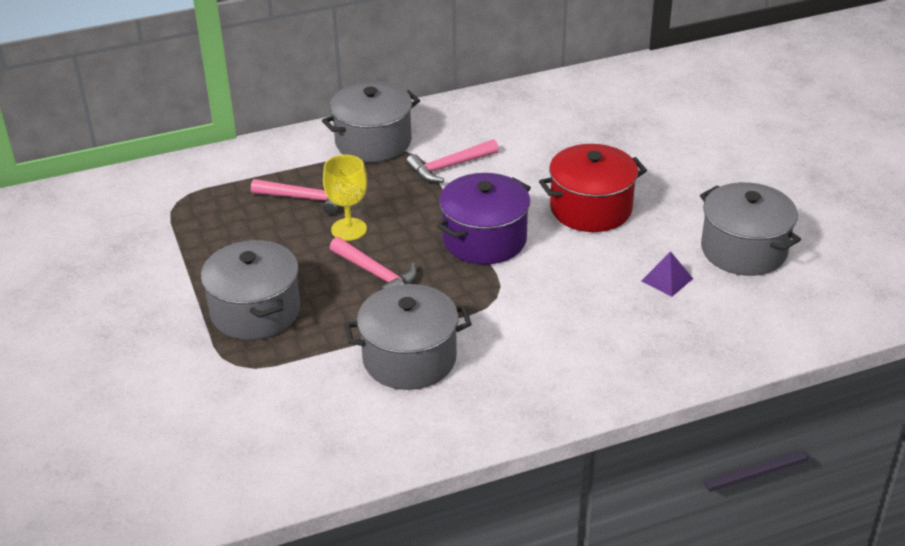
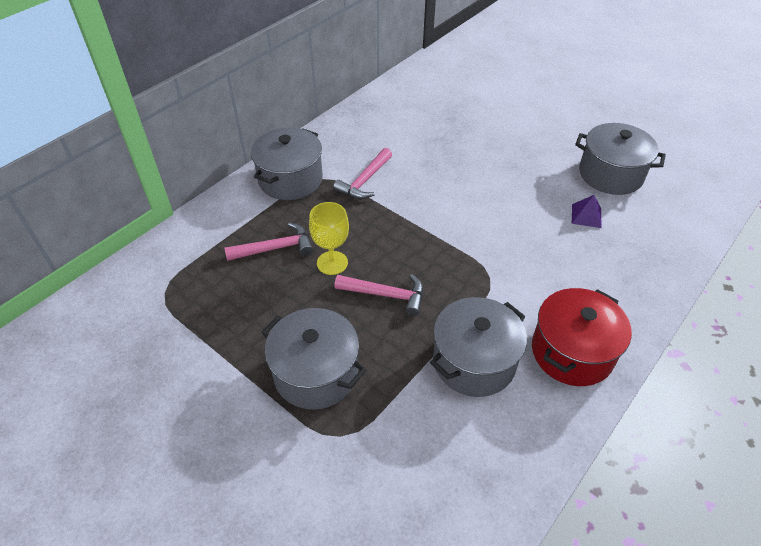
camera: 30 degrees left, 10 degrees up
purple pot [437,173,531,265] -> none
red pot [539,144,647,232] -> red pot moved to [532,288,632,386]

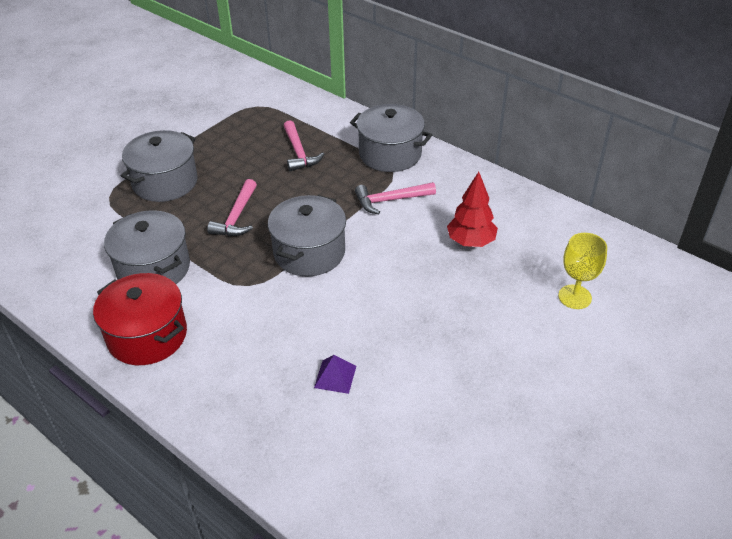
camera: 90 degrees right, 5 degrees down
yellow goblet [309,202,349,275] -> yellow goblet moved to [558,233,607,309]
pink hammer [333,148,392,199] -> pink hammer turned 45 degrees counterclockwise [355,182,436,214]
grey pot [575,123,666,195] -> grey pot moved to [268,195,346,276]
none -> red tree [447,172,498,247]

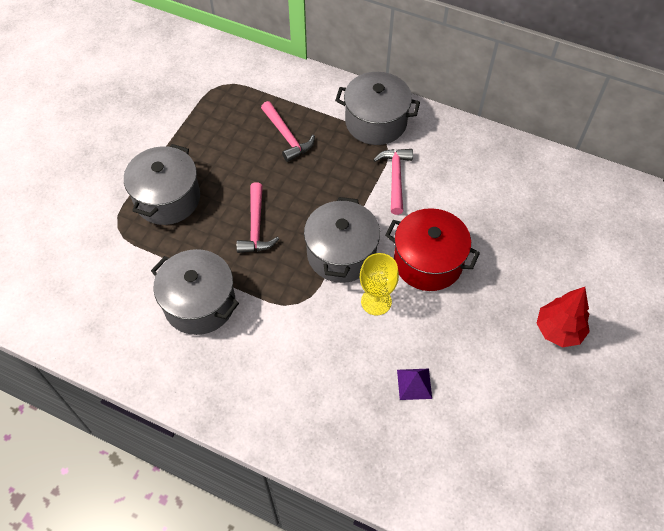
camera: 15 degrees left, 15 degrees up
red pot [93,273,187,365] -> red pot moved to [385,208,480,291]
pink hammer [355,182,436,214] -> pink hammer turned 120 degrees clockwise [373,149,413,215]
red tree [447,172,498,247] -> red tree moved to [536,287,590,347]
yellow goblet [558,233,607,309] -> yellow goblet moved to [360,253,399,316]

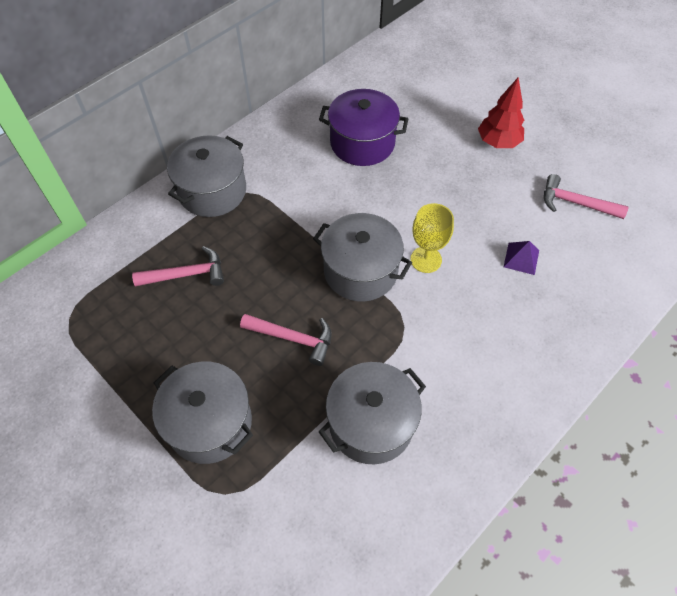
camera: 70 degrees left, 0 degrees up
pink hammer [373,149,413,215] -> pink hammer moved to [544,174,629,219]
red pot [385,208,480,291] -> none
none -> purple pot [319,89,408,166]

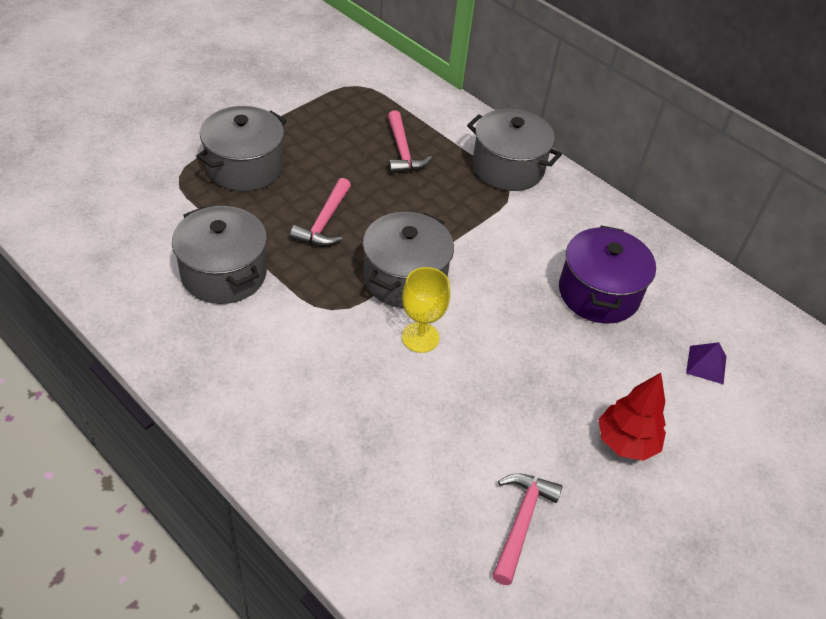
camera: 85 degrees right, 10 degrees down
purple pyramid [504,241,539,275] -> purple pyramid moved to [686,342,727,385]

